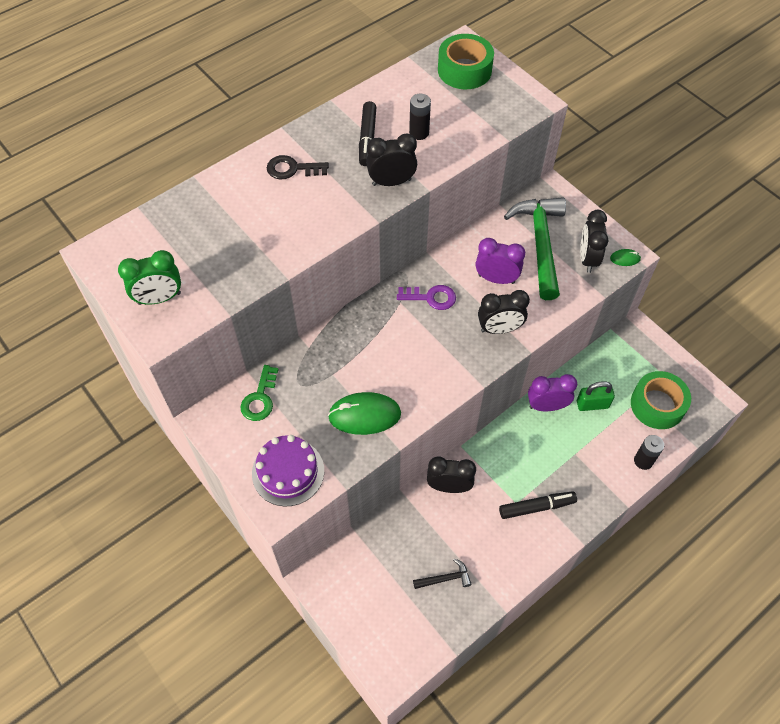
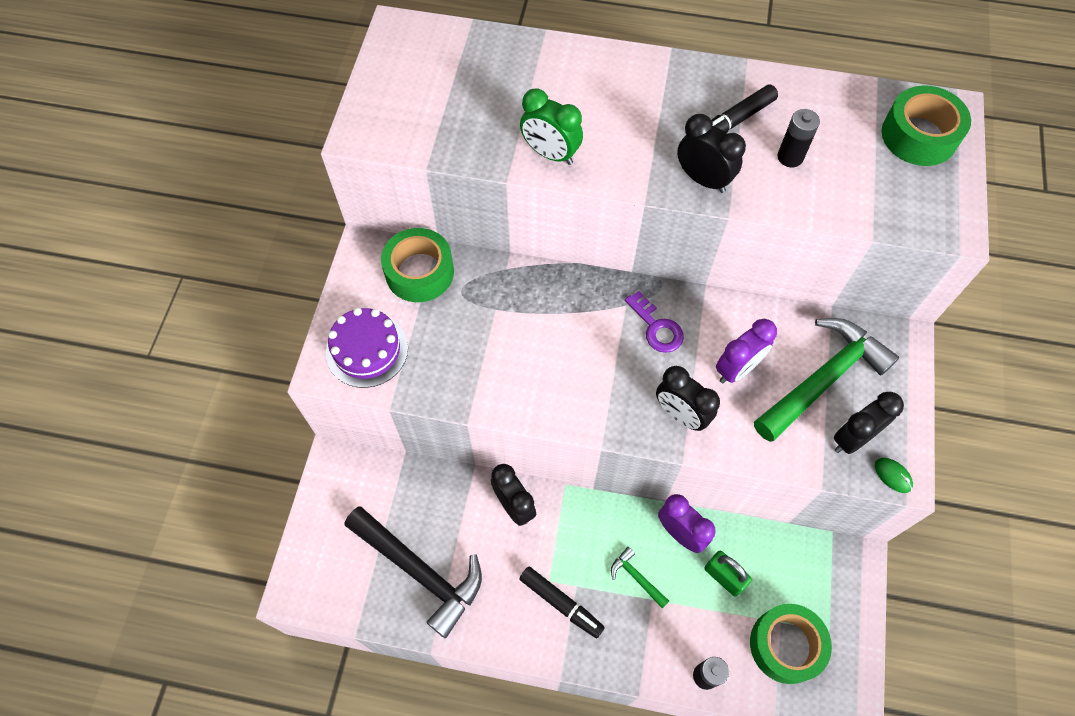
camera: 50 degrees right, 5 degrees up
green clock [118,250,181,305] -> green clock moved to [520,88,583,165]
green key [240,365,279,421] -> green tape [381,228,454,302]
black key [267,155,329,179] -> none
green mouse [328,392,401,435] -> none
black hammer [413,558,472,589] -> black hammer [344,506,482,638], size x2.32
purple clock [476,238,525,284] -> purple clock turned 75 degrees clockwise [716,319,777,383]
none -> green hammer [611,547,669,608]

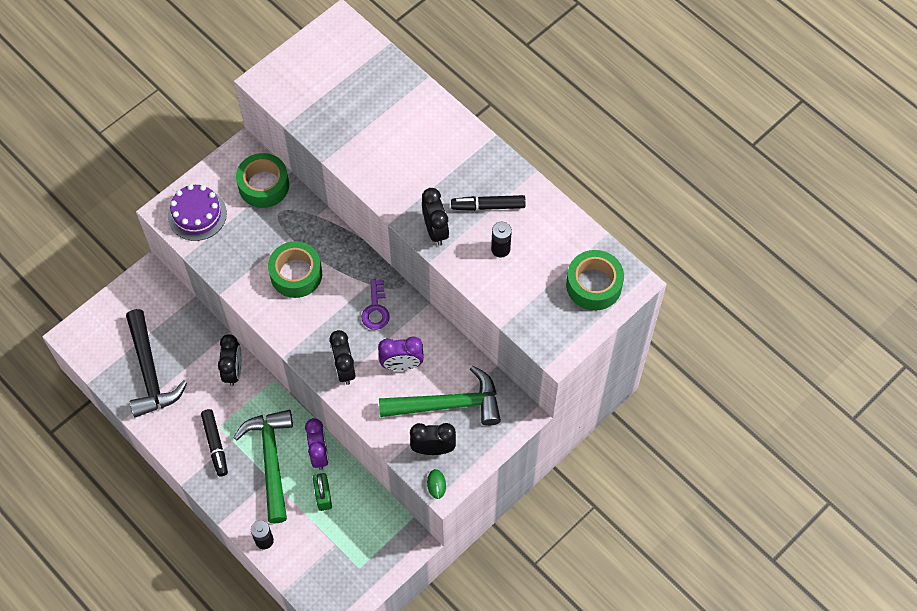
camera: 35 degrees right, 0 degrees up
green clock [520,88,583,165] -> none
green hammer [611,547,669,608] -> green hammer [233,410,293,524], size x2.32
green tape [750,604,832,684] -> green tape moved to [268,241,322,298]

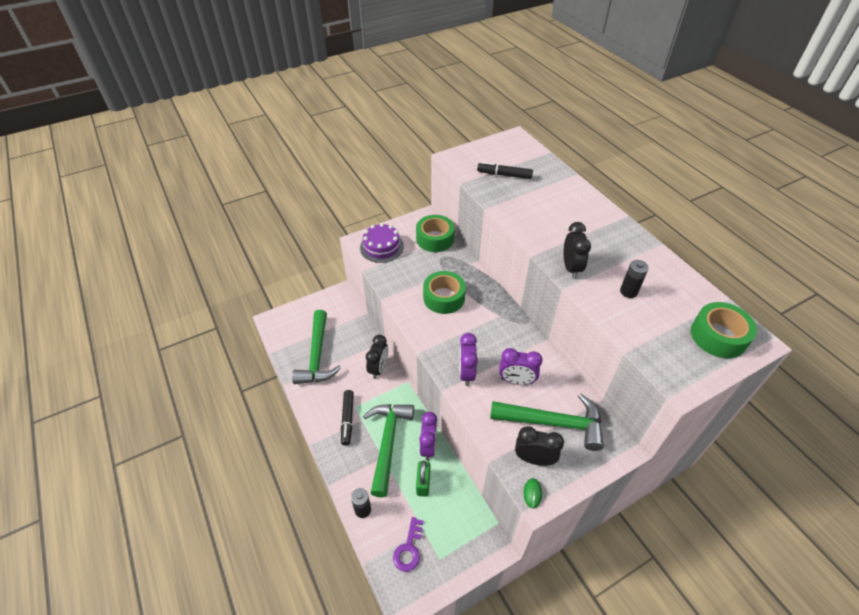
camera: 15 degrees right, 15 degrees down
black hammer [126,309,187,418] -> green hammer [292,310,341,384]
black clock [329,330,355,385] -> purple clock [459,333,478,386]
purple key [362,279,390,330] -> purple key moved to [393,517,424,572]
black marker [451,195,526,211] -> black marker moved to [477,162,533,179]

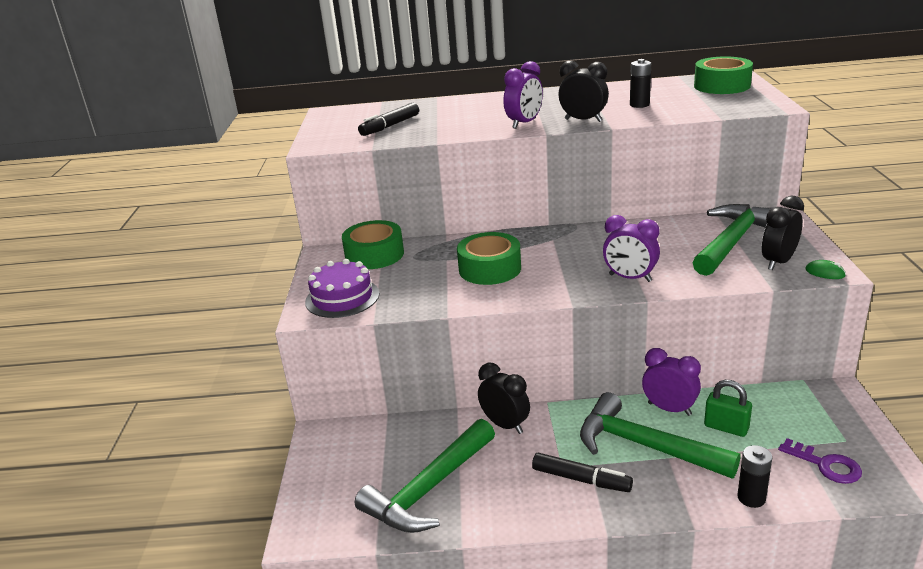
camera: 60 degrees left, 20 degrees down
green hammer [292,310,341,384] -> green hammer turned 105 degrees clockwise [355,419,495,533]
purple clock [499,348,543,385] -> purple clock moved to [503,61,543,129]

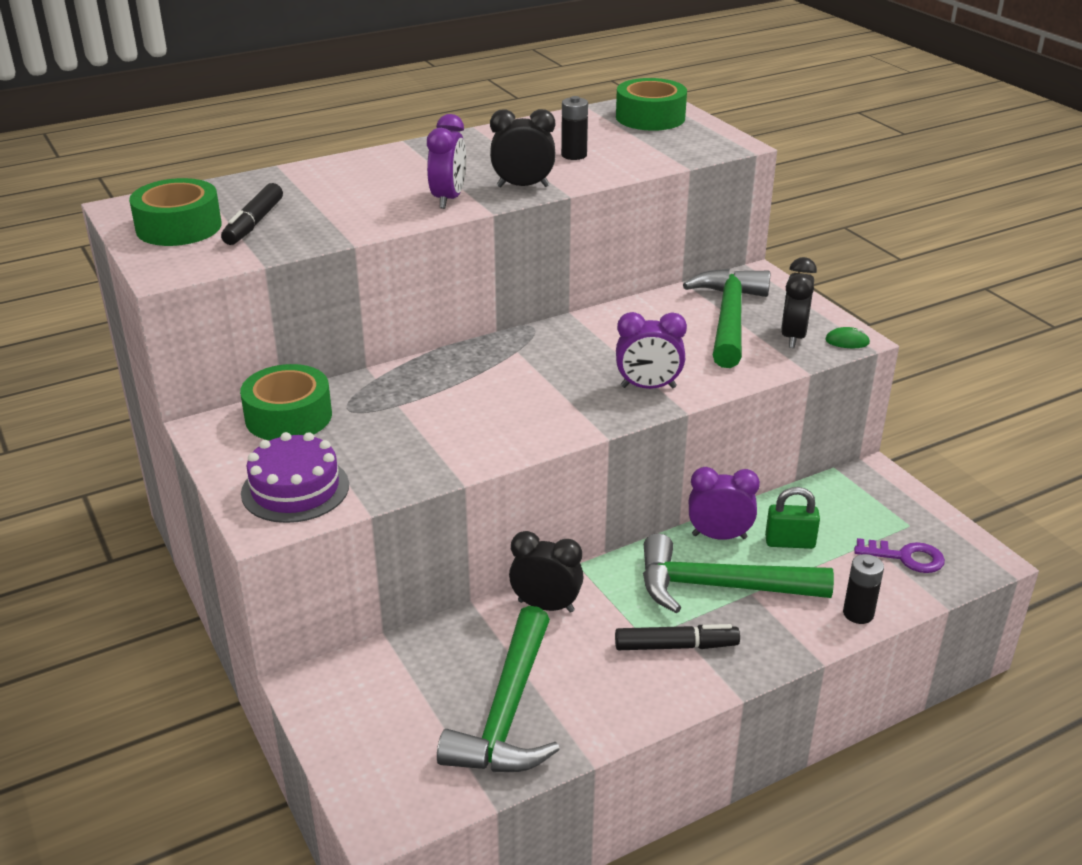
camera: 30 degrees left, 5 degrees up
green tape [457,232,521,285] -> green tape moved to [129,178,222,246]

